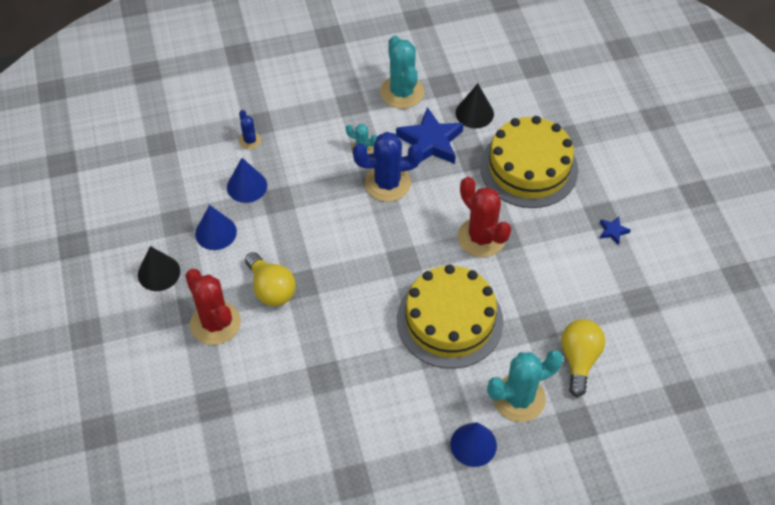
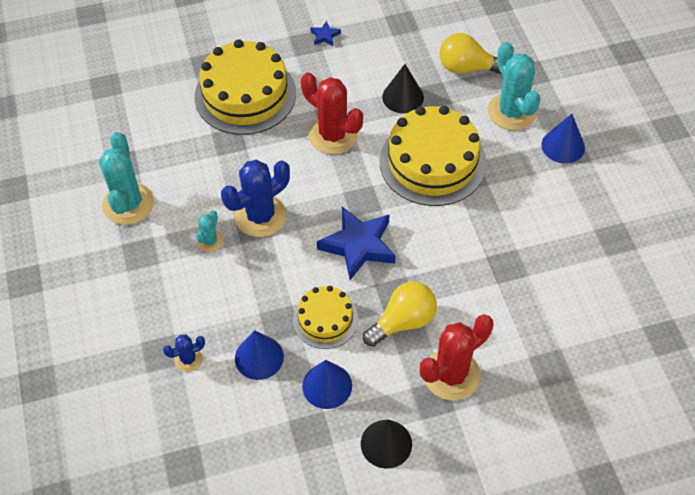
camera: 90 degrees left, 0 degrees up
blue cactus [353,132,423,202] -> blue cactus turned 60 degrees clockwise [221,160,290,237]
turquoise cactus [380,36,424,109] -> turquoise cactus turned 75 degrees counterclockwise [99,132,154,225]
blue star [396,107,464,164] -> blue star moved to [317,207,396,280]
black cone [455,84,494,129] -> black cone moved to [382,64,424,113]
red cactus [458,177,511,257] -> red cactus turned 75 degrees clockwise [301,72,363,154]
none -> yellow cake [293,286,358,349]

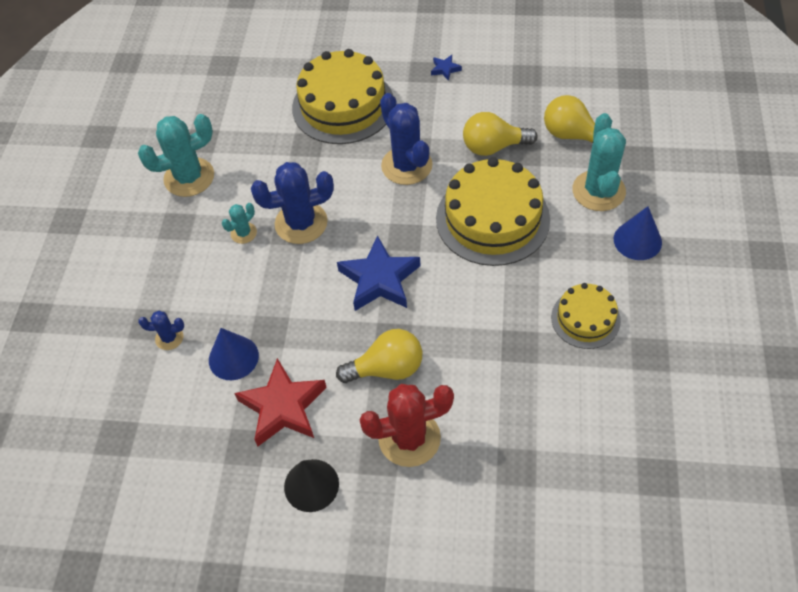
camera: 25 degrees right, 0 degrees up
turquoise cactus [99,132,154,225] -> turquoise cactus turned 45 degrees clockwise [138,114,214,197]
yellow cake [293,286,358,349] -> yellow cake moved to [551,283,621,349]
red cactus [301,72,363,154] -> blue cactus [380,93,433,185]
blue cone [302,360,352,409] -> red star [234,358,327,446]
black cone [382,64,424,113] -> yellow light bulb [463,112,537,156]

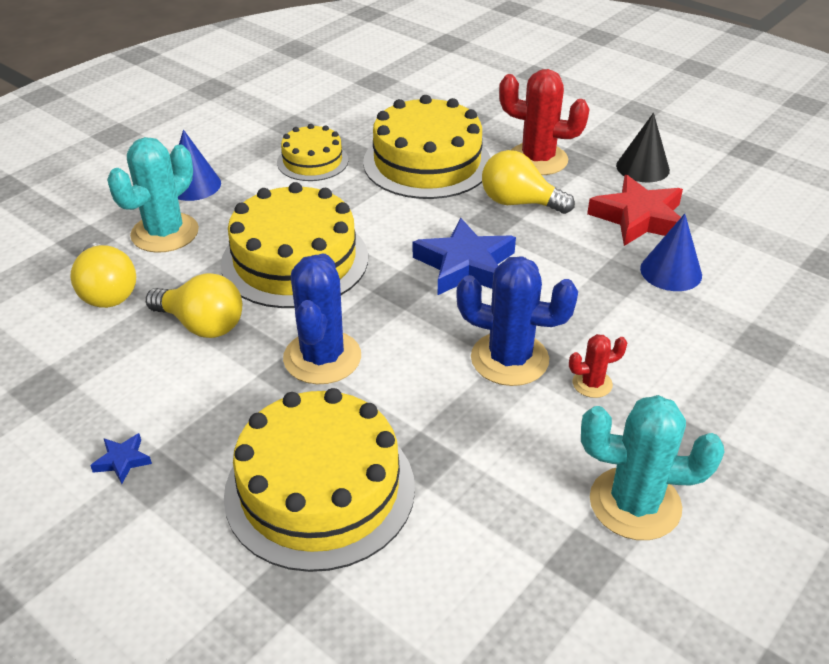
camera: 150 degrees left, 15 degrees down
blue cactus [138,311,184,350] -> none
turquoise cactus [222,203,257,244] -> red cactus [569,334,627,398]
none -> yellow cake [363,95,491,199]

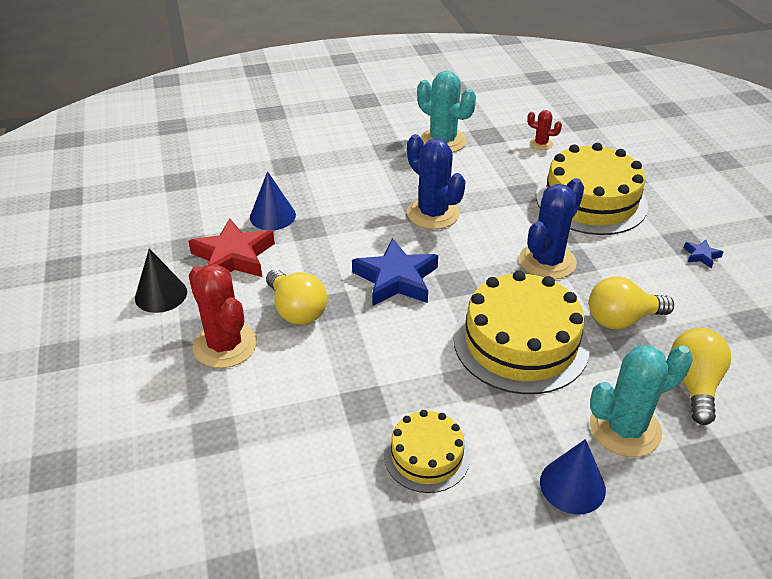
camera: 145 degrees left, 0 degrees up
yellow light bulb [146,273,242,338] -> yellow light bulb turned 75 degrees counterclockwise [589,277,674,329]
yellow cake [363,95,491,199] -> none
red cactus [569,334,627,398] -> red cactus moved to [527,110,562,150]

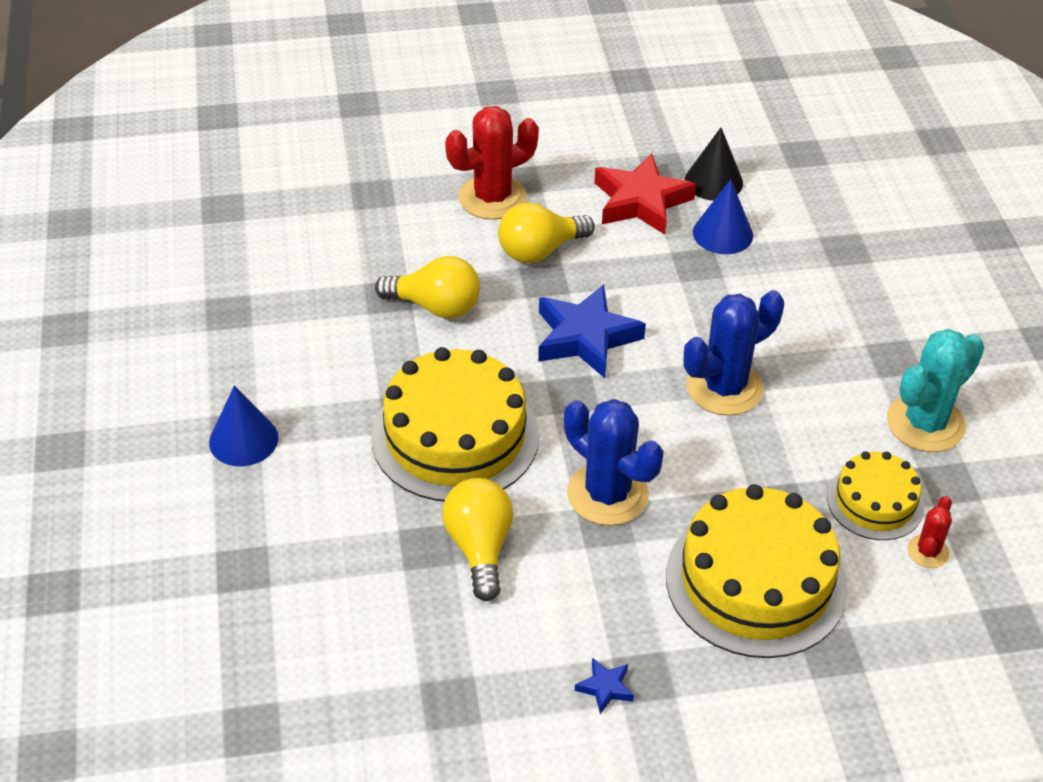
camera: 95 degrees right, 5 degrees up
black cone [135,248,187,313] -> black cone moved to [685,128,743,201]
yellow cake [384,410,470,493] -> yellow cake moved to [827,451,924,540]
turquoise cactus [590,345,693,457] -> none
yellow light bulb [671,328,731,425] -> yellow light bulb moved to [375,256,480,318]

